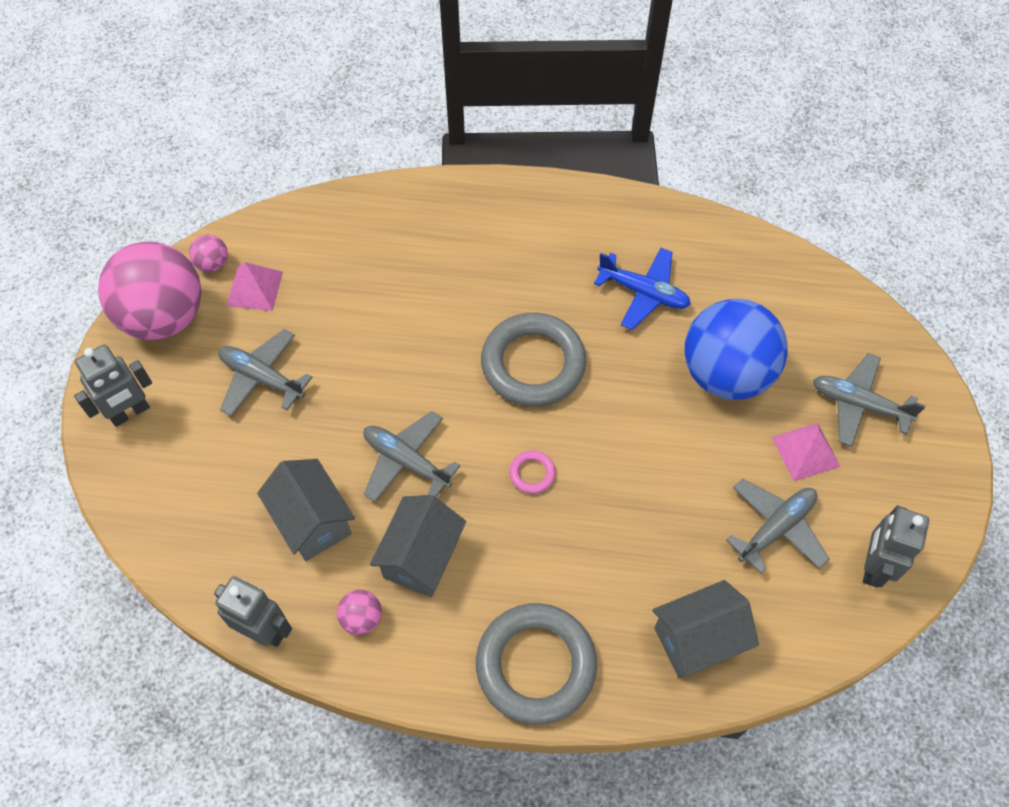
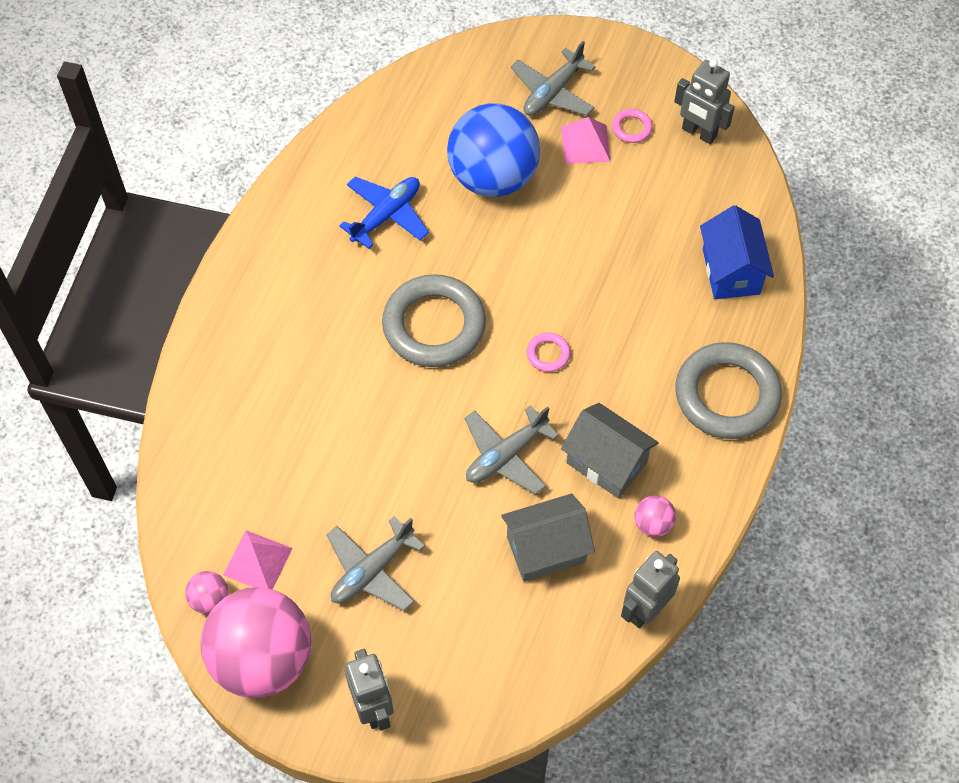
camera: 75 degrees left, 0 degrees up
grey house [652,580,759,678] -> blue house [700,205,774,299]
grey plane [726,479,829,574] -> none
none -> pink ring [612,109,652,143]

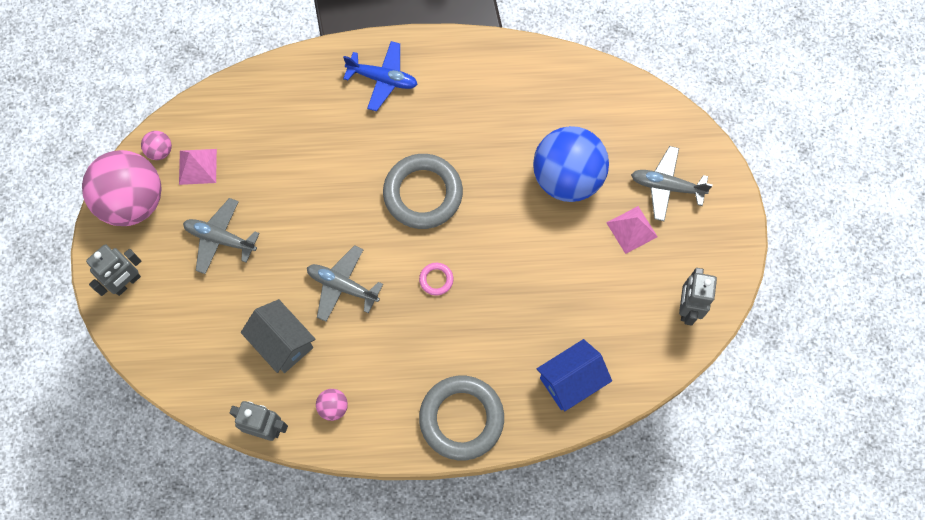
camera: 65 degrees right, 10 degrees up
blue plane [339,177,429,249] -> blue plane moved to [343,41,418,111]
grey house [561,403,659,499] -> none
pink ring [612,109,652,143] -> none

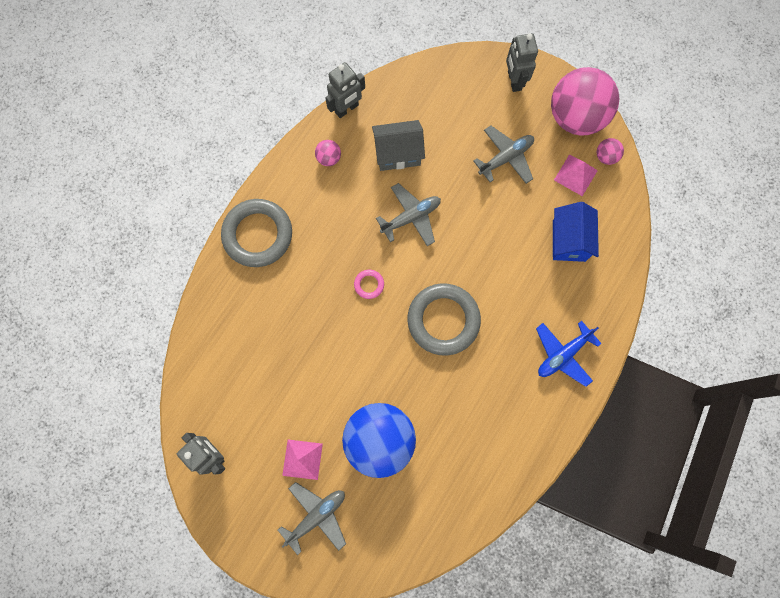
camera: 125 degrees right, 5 degrees up
blue house [537,339,612,411] -> blue house moved to [553,202,599,262]

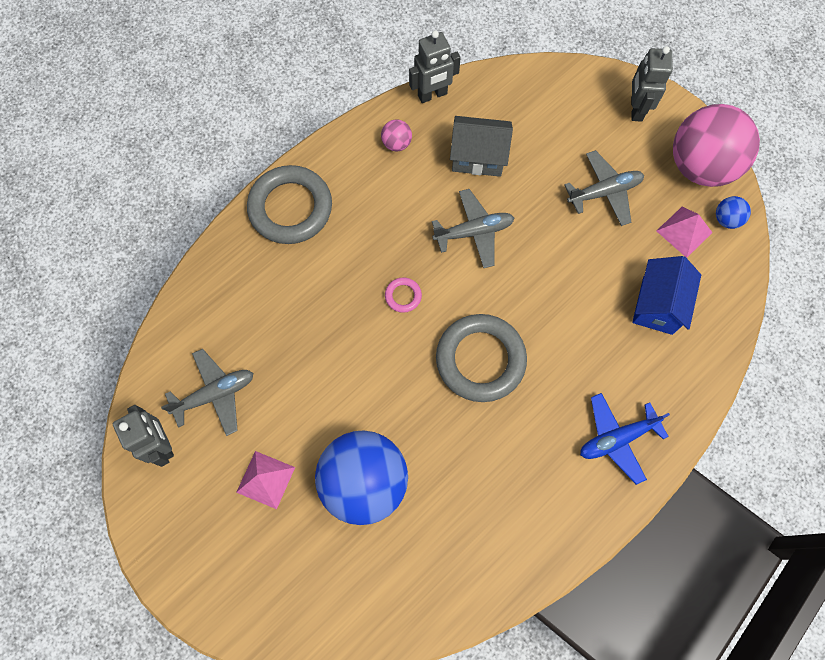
camera: 15 degrees right, 5 degrees down
grey plane [278,482,346,555] -> grey plane moved to [161,349,253,436]
pink ball [597,138,624,165] -> blue ball [716,196,751,229]

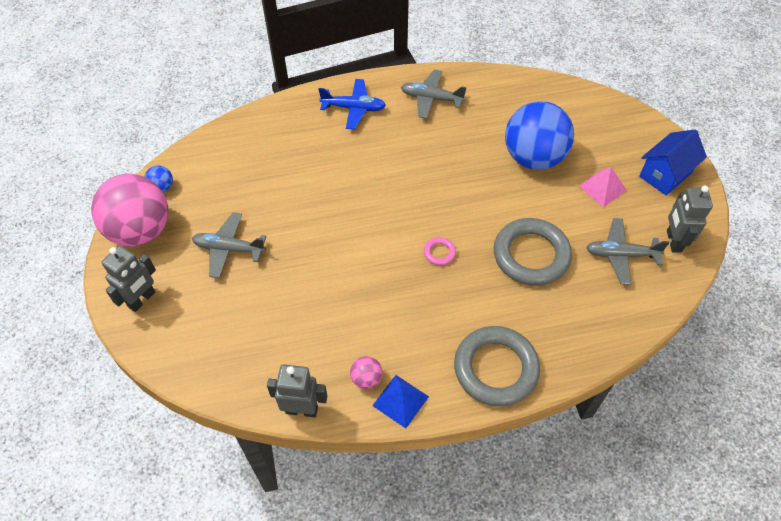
camera: 150 degrees left, 15 degrees down
grey plane [432,189,514,268] -> grey plane moved to [401,70,467,119]
grey ring [436,314,527,402] -> grey ring moved to [494,218,572,286]
grey house [450,116,513,177] -> none
blue house [632,256,701,335] -> blue house moved to [639,129,707,196]
pink pyramid [656,206,713,258] -> none
none -> blue pyramid [372,375,429,428]

